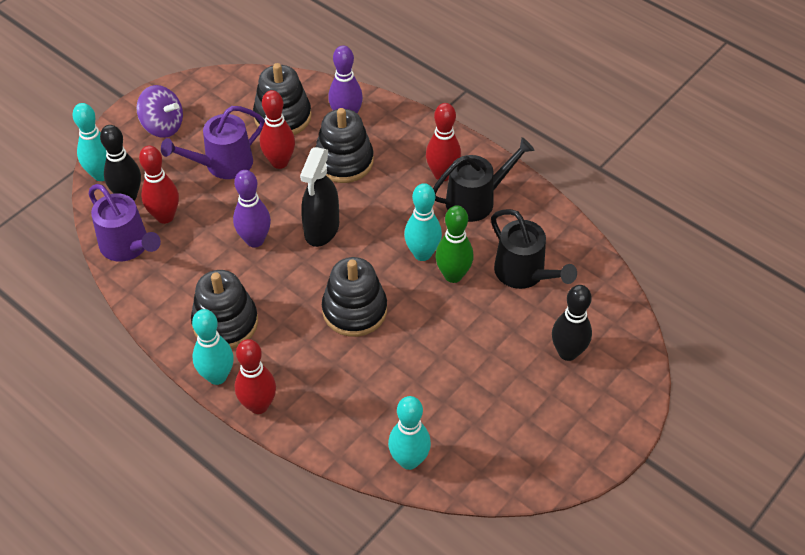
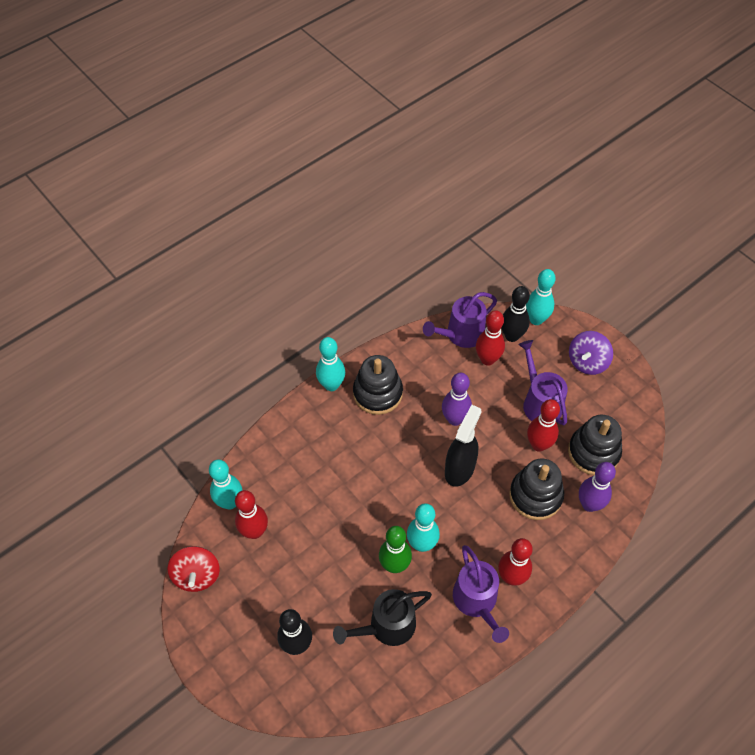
camera: 100 degrees right, 5 degrees up
red bowling pin [235,339,276,414] -> red bowling pin moved to [235,490,268,539]
black spray bottle [300,147,339,247] -> black spray bottle turned 90 degrees clockwise [445,405,482,487]
black stacking toy [322,257,387,337] -> none
black watering can [433,137,535,222] -> purple watering can [453,545,509,643]
none -> red spinning top [168,546,220,592]

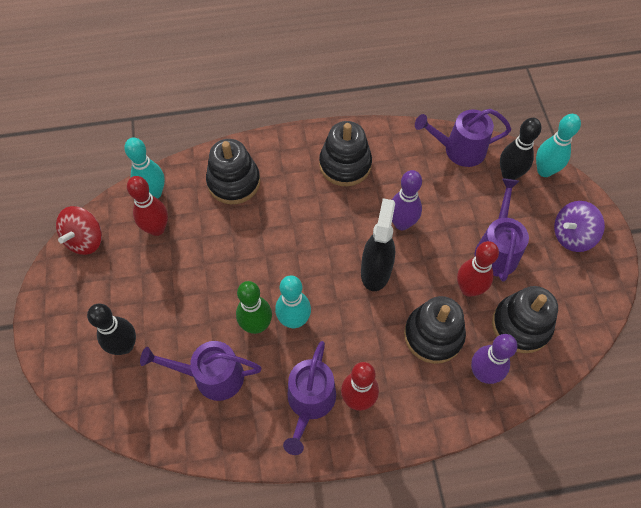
camera: 30 degrees right, 5 degrees up
turquoise bowling pin [316,337,345,391] -> none
black watering can [333,589,432,646] -> purple watering can [140,341,261,401]
black spray bottle [445,405,482,487] -> black spray bottle turned 45 degrees counterclockwise [361,198,395,291]
red bowling pin [476,310,505,366] -> none
none -> black stacking toy [206,139,260,204]

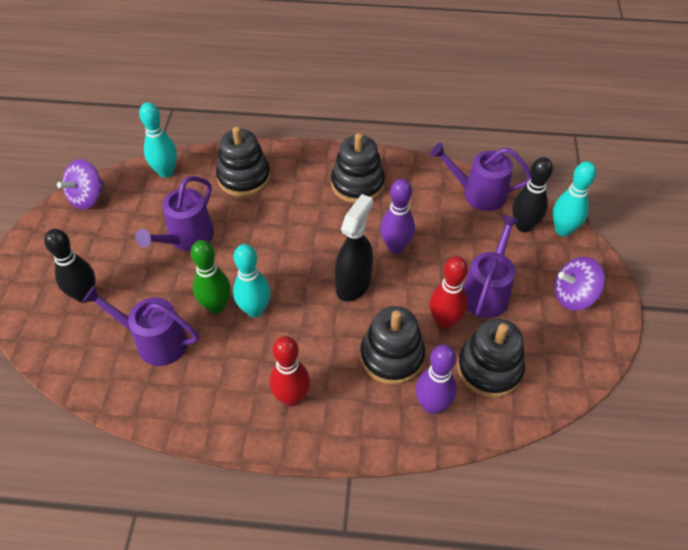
camera: 15 degrees right, 10 degrees down
red spinning top [56,206,102,255] -> purple spinning top [57,159,105,210]
red bowling pin [127,176,168,236] -> none
purple watering can [283,341,336,455] -> purple watering can moved to [135,176,214,251]

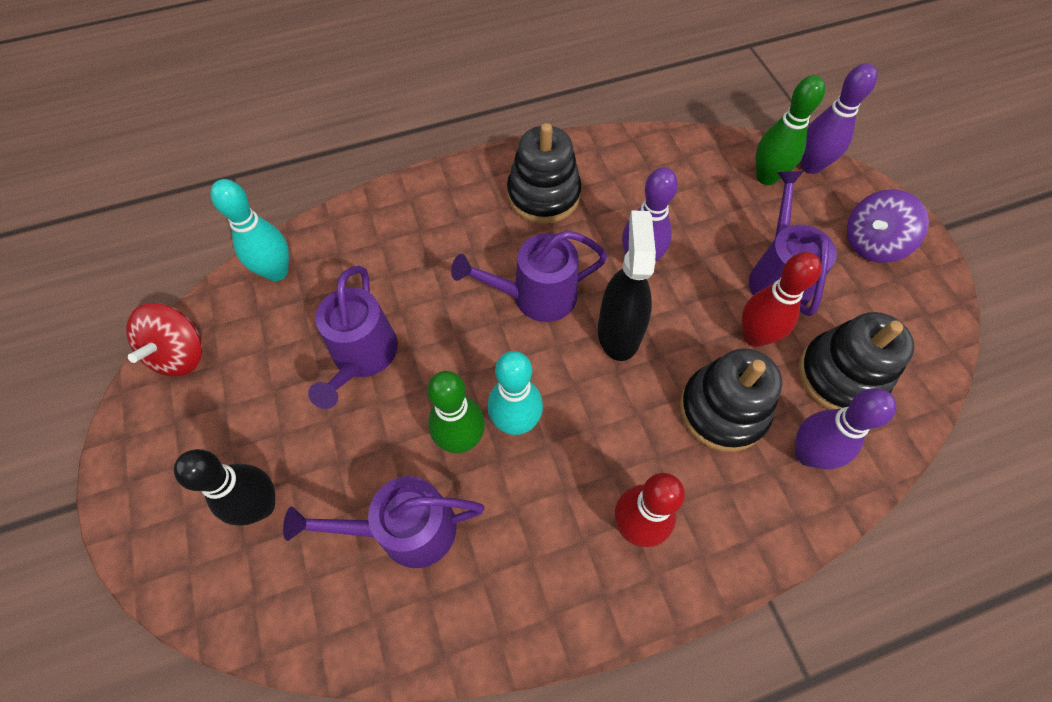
camera: 25 degrees left, 10 degrees up
purple spinning top [57,159,105,210] -> red spinning top [126,303,202,376]
black stacking toy [216,127,271,197] -> none
purple watering can [430,143,531,211] -> purple watering can moved to [451,230,607,322]
black bowling pin [512,157,553,232] -> green bowling pin [756,75,825,185]
turquoise bowling pin [553,161,597,236] -> purple bowling pin [801,63,877,174]

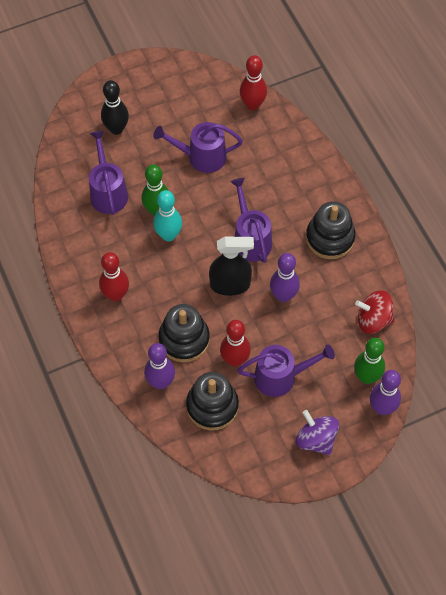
camera: 85 degrees right, 0 degrees up
red spinning top [126,303,202,376] -> red spinning top moved to [355,290,395,334]
turquoise bowling pin [211,179,289,281] -> red bowling pin [240,55,267,110]

